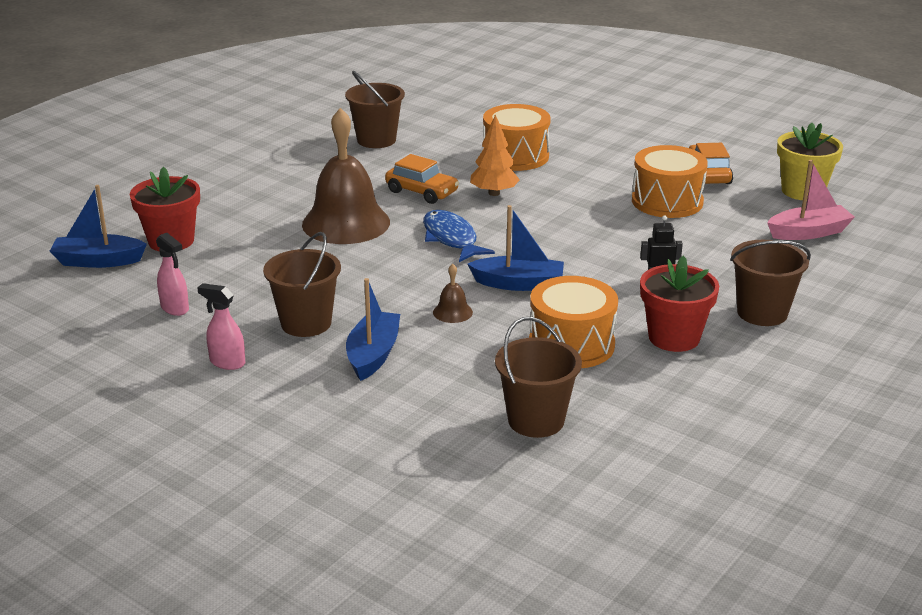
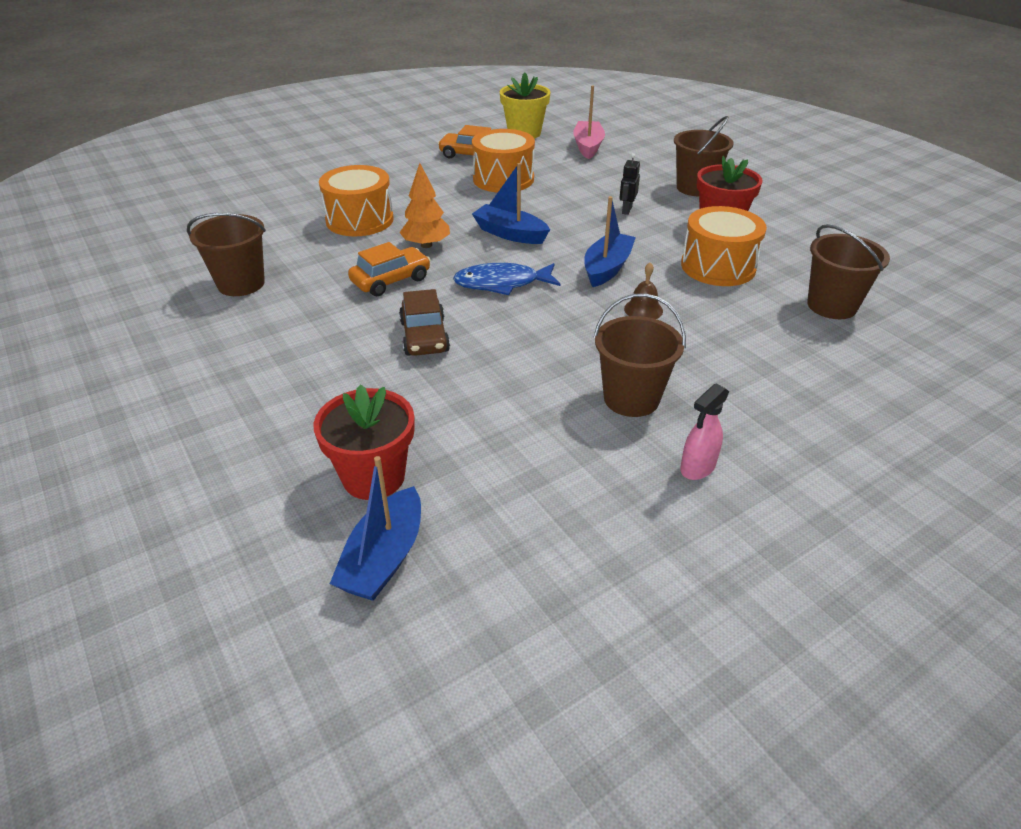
camera: 70 degrees left, 10 degrees up
pink spray bottle [156,233,189,316] -> none
brown bell [302,108,390,244] -> brown car [399,289,450,356]
blue boat [346,278,400,381] -> blue boat moved to [472,163,550,244]

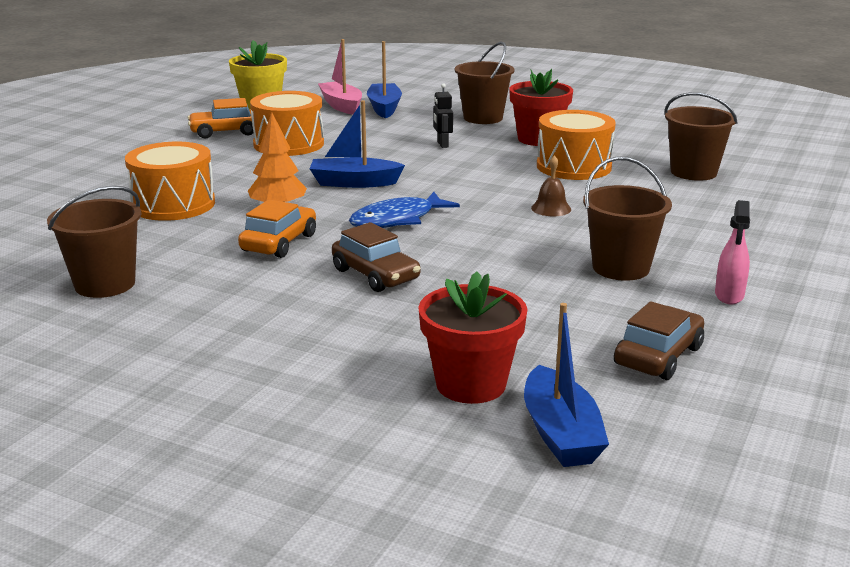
camera: 30 degrees left, 15 degrees down
blue boat [584,196,636,287] -> blue boat moved to [367,41,402,118]
none -> brown car [614,301,704,380]

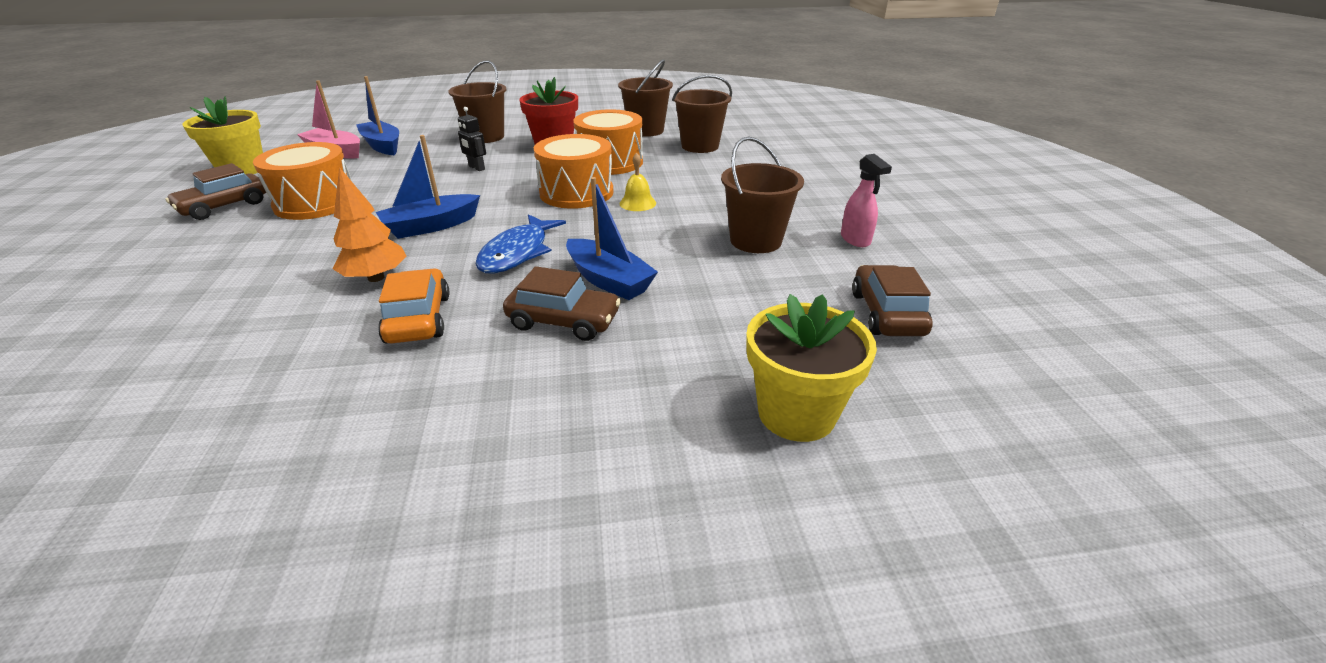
camera: 35 degrees left, 10 degrees up
brown bucket [47,186,141,298] -> brown bucket moved to [618,59,673,137]
orange drum [125,142,215,221] -> orange drum moved to [534,134,613,209]
orange car [188,98,254,139] -> brown car [165,163,266,220]
red flower pot [418,272,528,404] -> yellow flower pot [746,294,877,442]
blue boat [524,303,609,467] -> blue boat moved to [566,177,658,300]
brown bell [531,155,571,216] -> yellow bell [620,153,656,211]

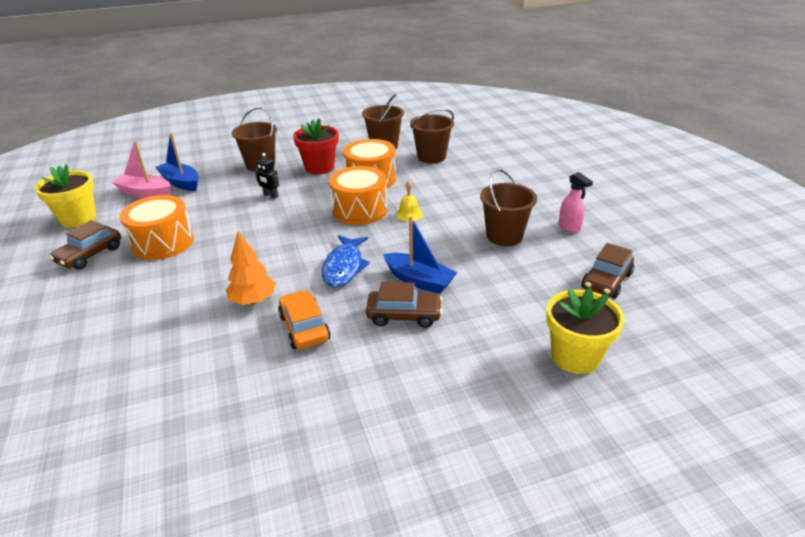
camera: 10 degrees left, 0 degrees up
blue boat [376,135,480,239] -> none
brown car [852,265,933,336] -> brown car turned 135 degrees counterclockwise [582,243,634,298]

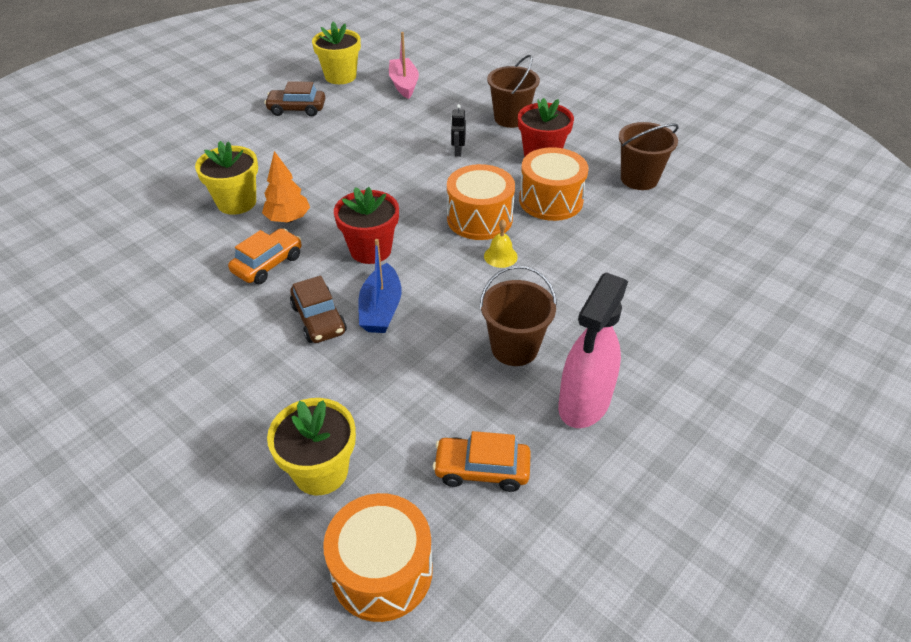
camera: 60 degrees right, 10 degrees up
orange drum [120,195,194,260] -> orange drum moved to [323,493,433,622]
blue boat [155,133,199,191] -> none
blue fish [322,235,370,287] -> red flower pot [334,187,399,264]
brown bucket [410,109,454,164] -> none
pink spray bottle [559,172,593,233] -> pink spray bottle [558,272,628,428], size x1.97
brown car [582,243,634,298] -> orange car [433,431,531,492]
none -> yellow flower pot [195,141,258,215]

